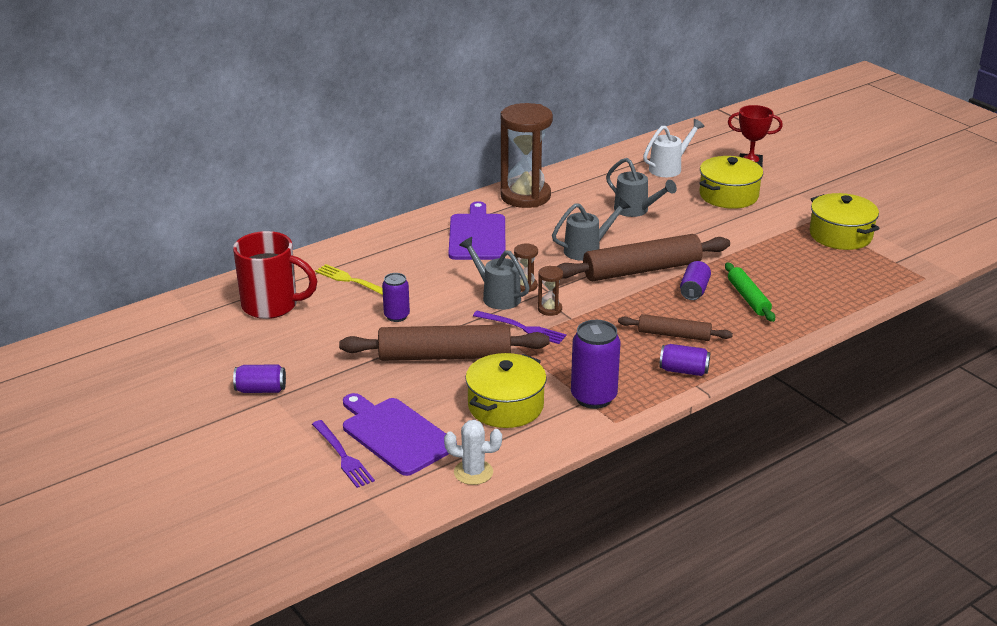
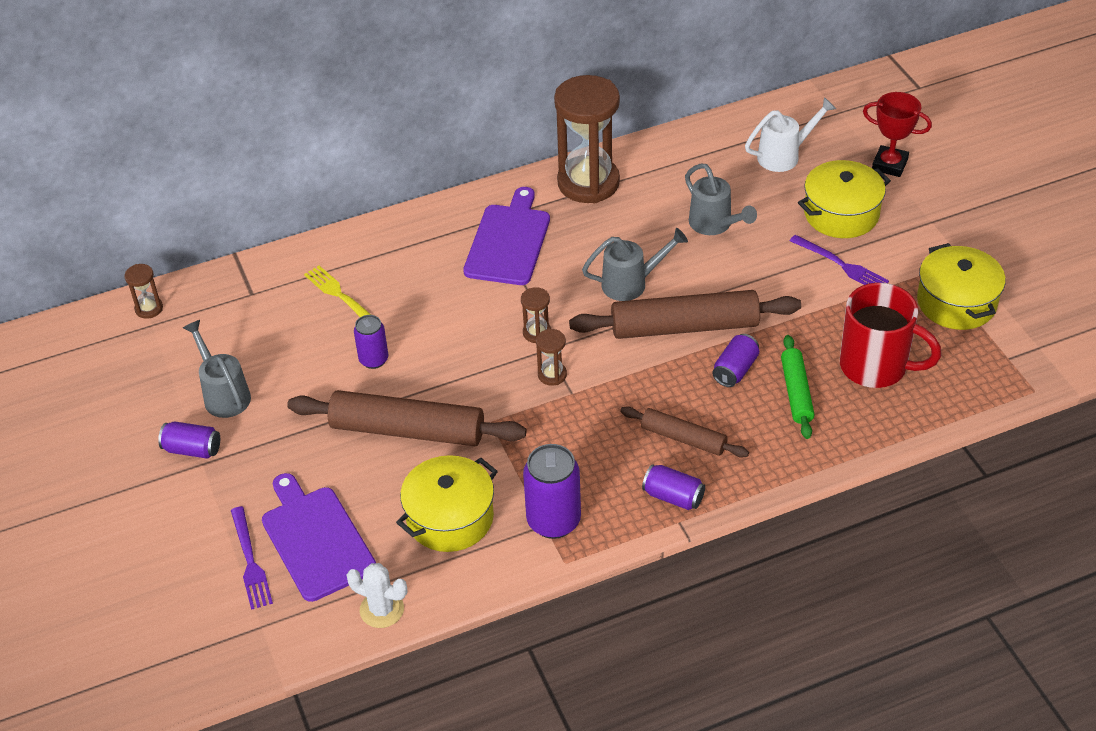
camera: 15 degrees right, 15 degrees up
red mug [233,231,317,319] -> red mug moved to [840,283,941,388]
grey watering can [459,237,530,310] -> grey watering can moved to [183,320,251,418]
purple fork [473,311,566,344] -> purple fork moved to [790,235,889,285]
none -> brown hourglass [124,264,163,319]

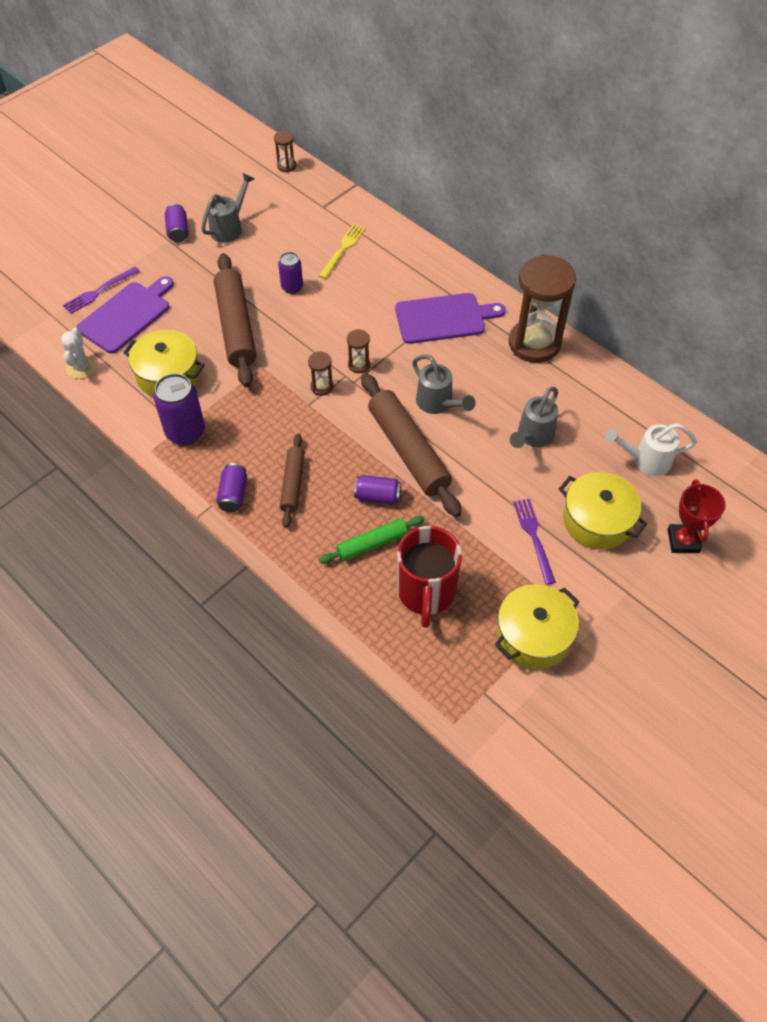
camera: 65 degrees right, 10 degrees up
white watering can [745,97,836,172] -> white watering can turned 135 degrees clockwise [605,423,697,476]
purple fork [790,235,889,285] -> purple fork turned 150 degrees clockwise [513,499,556,585]

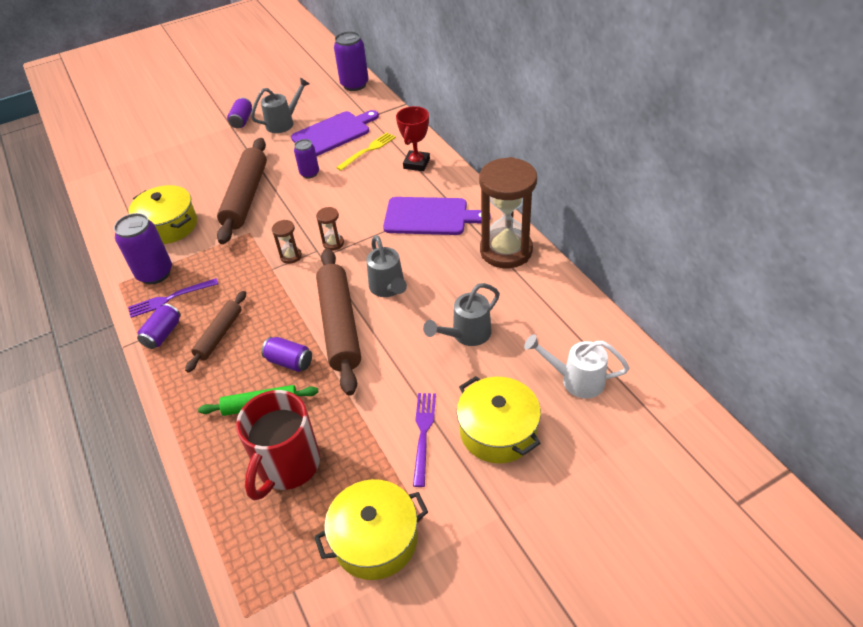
camera: 20 degrees right, 10 degrees down
white cactus [61,328,97,379] -> none
purple fork [63,266,140,314] -> purple fork moved to [128,278,218,318]
purple cutting board [76,276,174,354] -> purple cutting board moved to [291,110,379,156]
brown hourglass [274,131,296,172] -> purple can [334,31,369,91]
red trophy [668,480,726,553] -> red trophy moved to [396,106,430,171]

